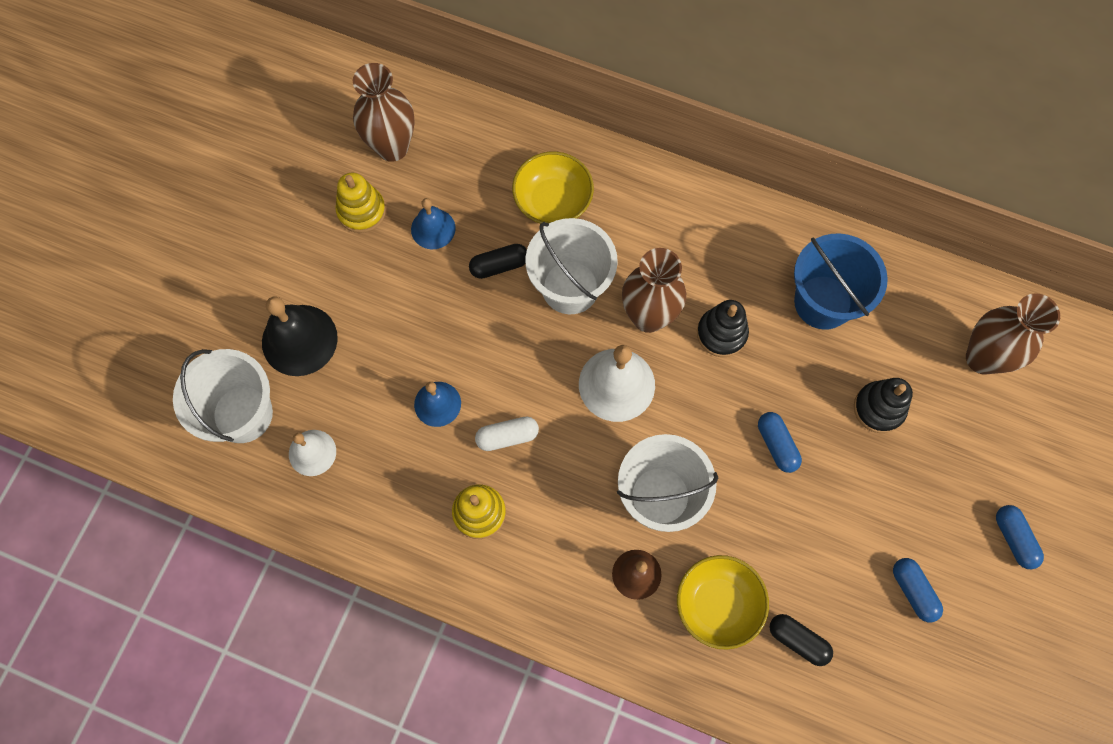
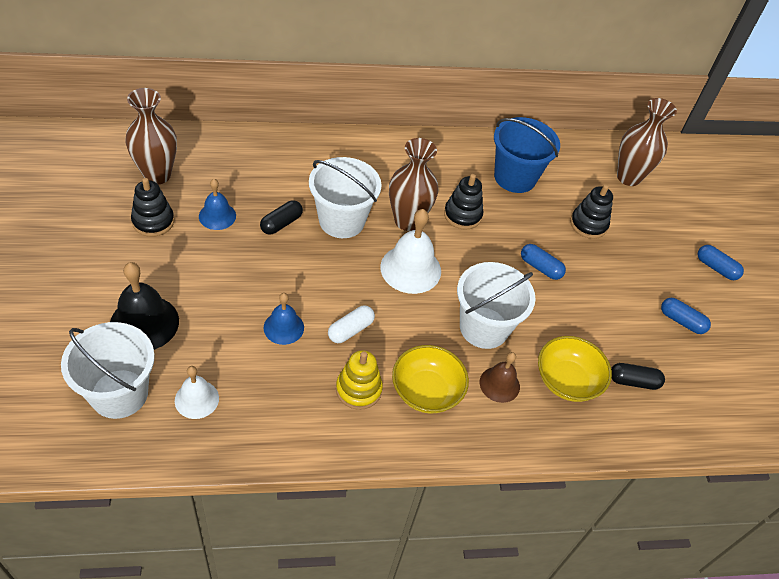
camera: 35 degrees left, 20 degrees down
yellow stacking toy [336,173,386,233] -> black stacking toy [131,178,174,237]
yellow bowl [512,152,594,224] -> yellow bowl moved to [392,345,469,413]

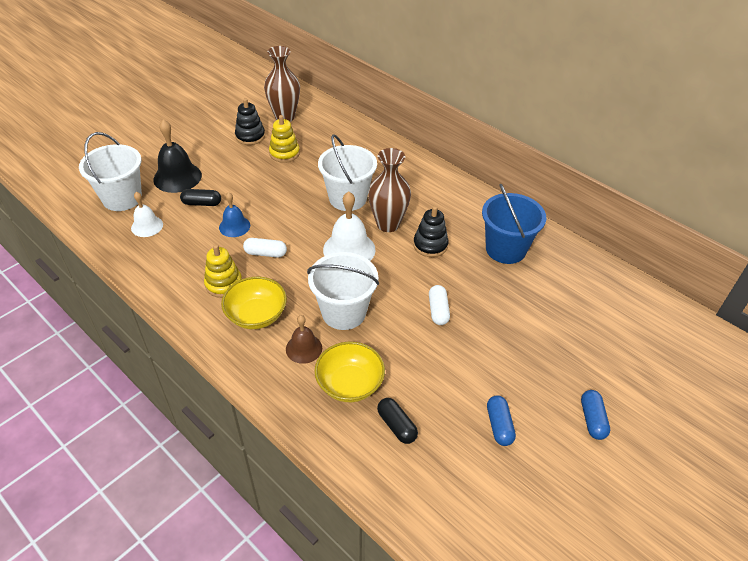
camera: 55 degrees right, 5 degrees down
blue bell [199,179,236,230] -> yellow stacking toy [269,115,300,163]
black capsule [260,200,303,235] -> black capsule moved to [180,189,221,206]
blue capsule [521,244,566,280] -> white capsule [429,285,450,325]
black stacking toy [570,184,613,239] -> none
brown vase [617,98,677,186] -> none

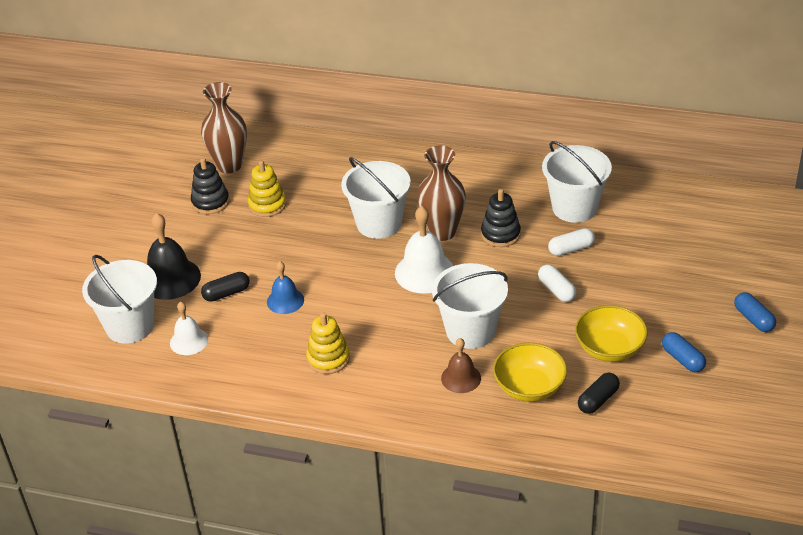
camera: 25 degrees left, 5 degrees down
yellow bowl [221,277,287,329] -> yellow bowl moved to [575,305,648,362]
white capsule [243,238,287,257] -> white capsule moved to [548,228,595,256]
black capsule [377,398,418,444] -> black capsule turned 75 degrees counterclockwise [578,373,620,414]
blue bucket [482,184,546,264] -> white bucket [542,141,612,223]

